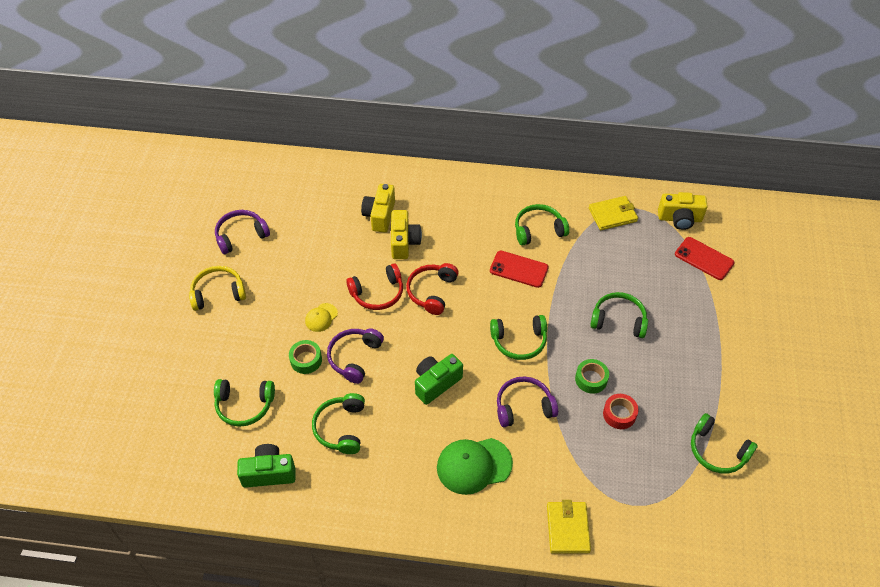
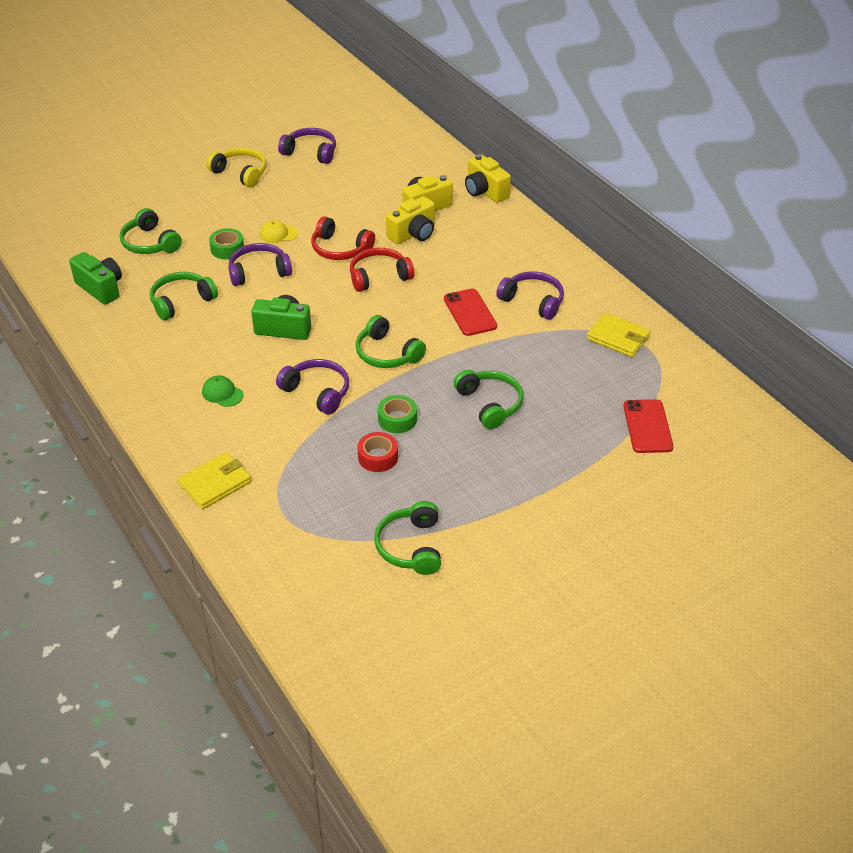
camera: 50 degrees right, 10 degrees down
green cap [437,438,513,495] -> green cap [202,375,244,407], size x0.52
green headphones [515,204,569,246] -> purple headphones [496,271,564,320]
yellow camera [658,192,708,230] -> yellow camera moved to [465,154,511,203]

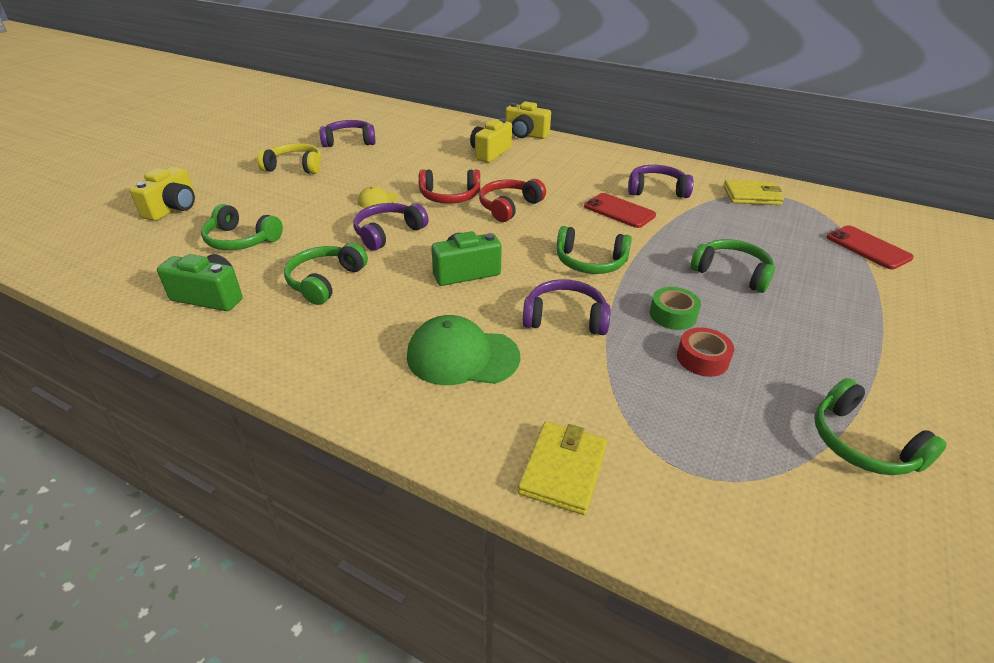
camera: 30 degrees left, 5 degrees down
green cap [202,375,244,407] -> green cap [407,315,520,385], size x1.92
green tape [209,228,244,259] -> none
yellow camera [386,196,435,244] -> yellow camera moved to [130,167,196,221]

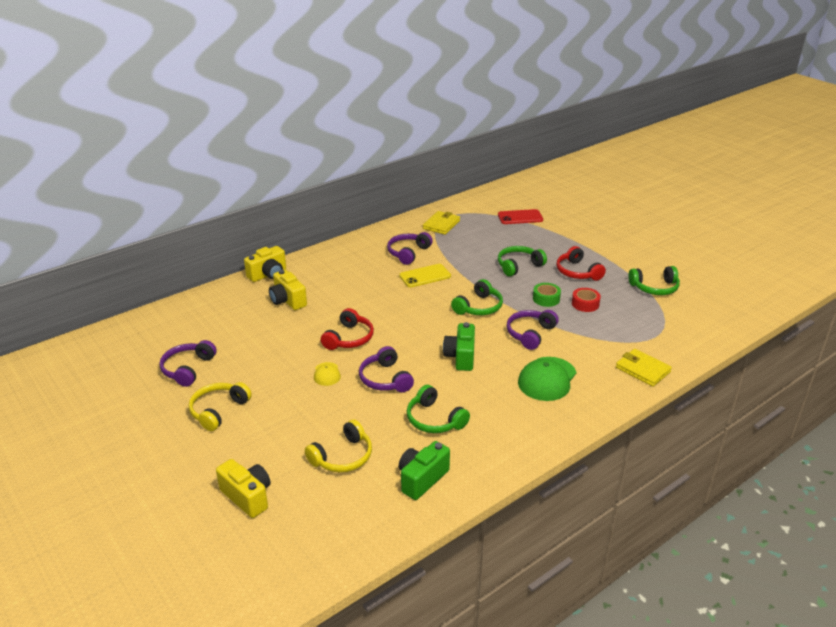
camera: 65 degrees left, 5 degrees down
green headphones [201,204,283,250] -> yellow headphones [305,420,372,472]
red headphones [479,179,546,222] -> red headphones moved to [556,246,606,281]
red phone [584,193,656,228] -> yellow phone [399,264,451,287]

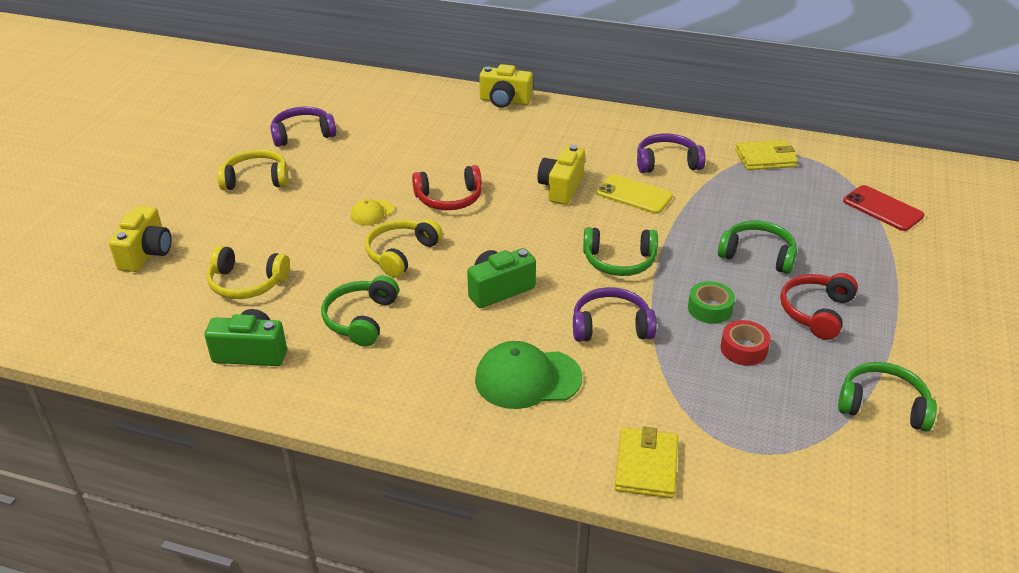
camera: 55 degrees right, 5 degrees up
yellow camera [269,270,307,310] -> yellow camera moved to [538,145,585,205]
purple headphones [359,346,414,392] -> yellow headphones [365,219,443,278]
green headphones [628,266,680,295] -> green headphones turned 150 degrees clockwise [838,362,937,432]

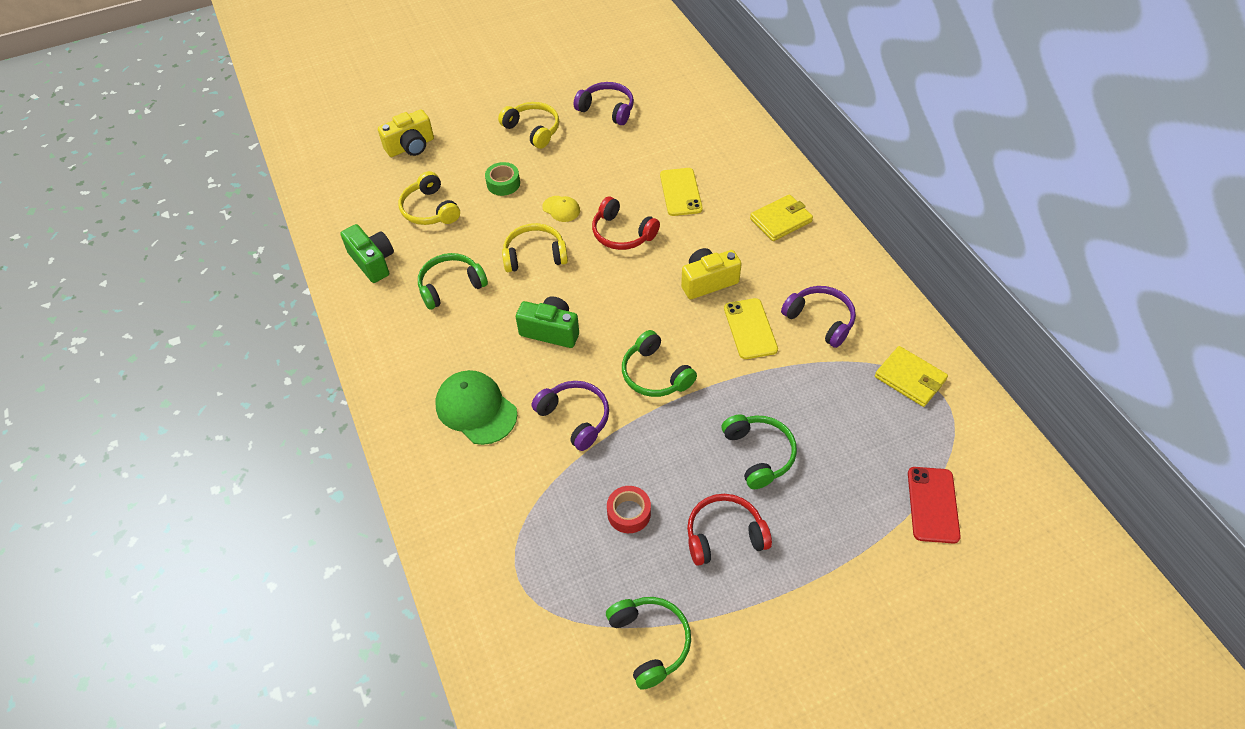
camera: 50 degrees right, 15 degrees up
yellow cap [351,199,394,226] -> yellow cap turned 150 degrees counterclockwise [542,196,580,222]
yellow camera [479,64,533,108] -> none
yellow wallet [615,426,678,498] -> yellow wallet moved to [750,194,813,241]
green tape [688,281,735,324] -> green tape moved to [485,162,520,196]
none -> yellow phone [660,168,703,216]

